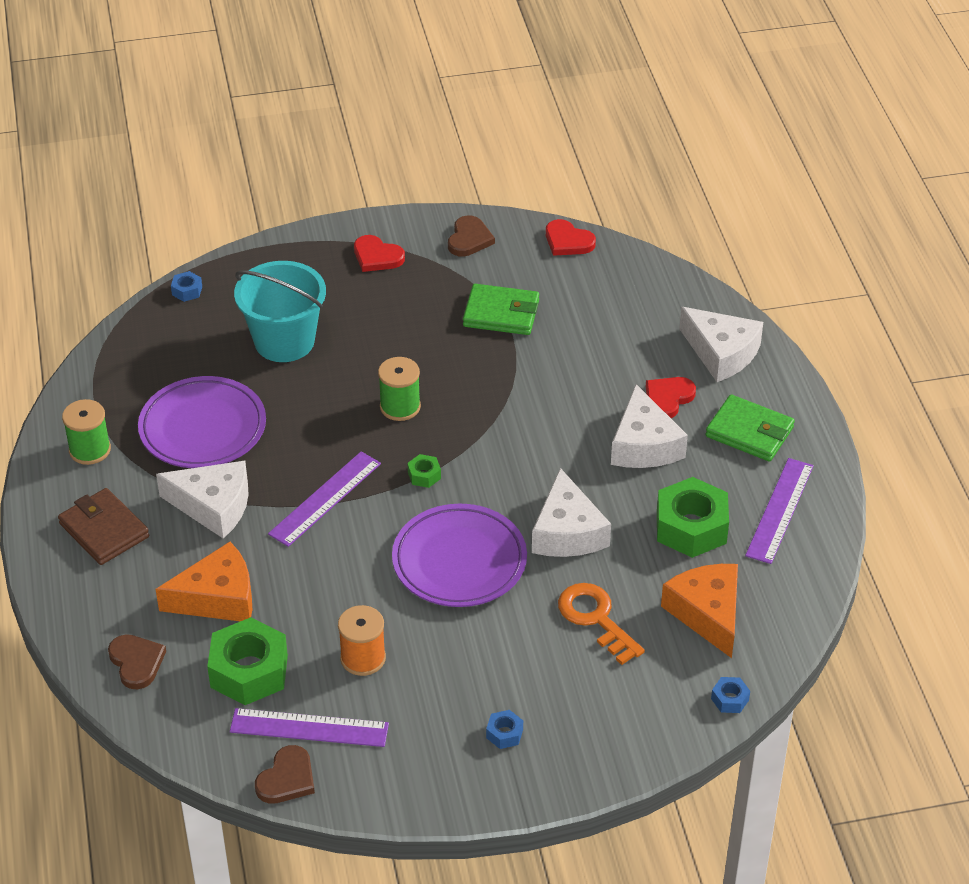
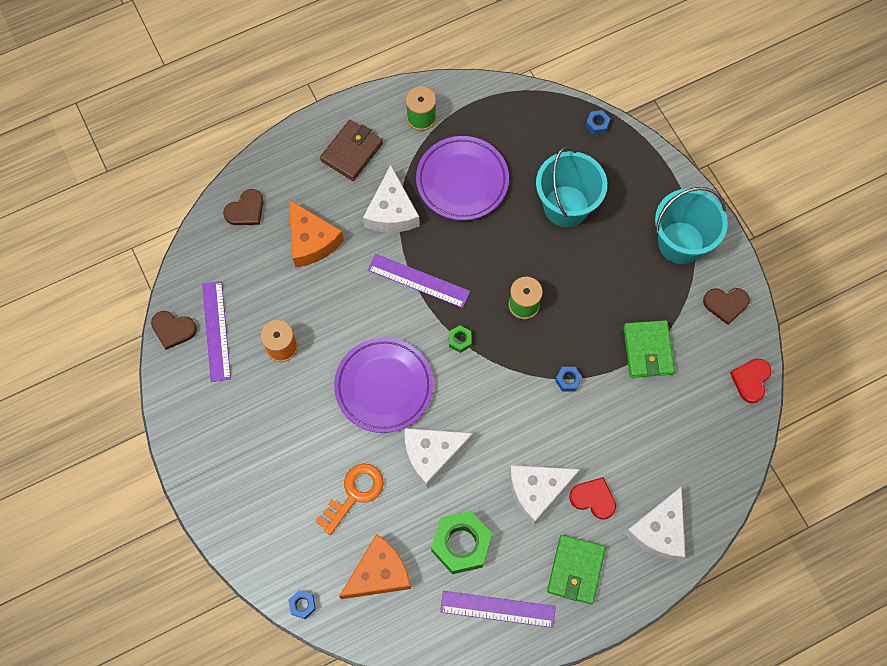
camera: 75 degrees right, 25 degrees up
green nut [207,617,288,705] -> none
red heart [354,235,405,272] -> turquoise bucket [655,187,728,264]
blue nut [486,710,523,749] -> blue nut moved to [555,367,582,392]

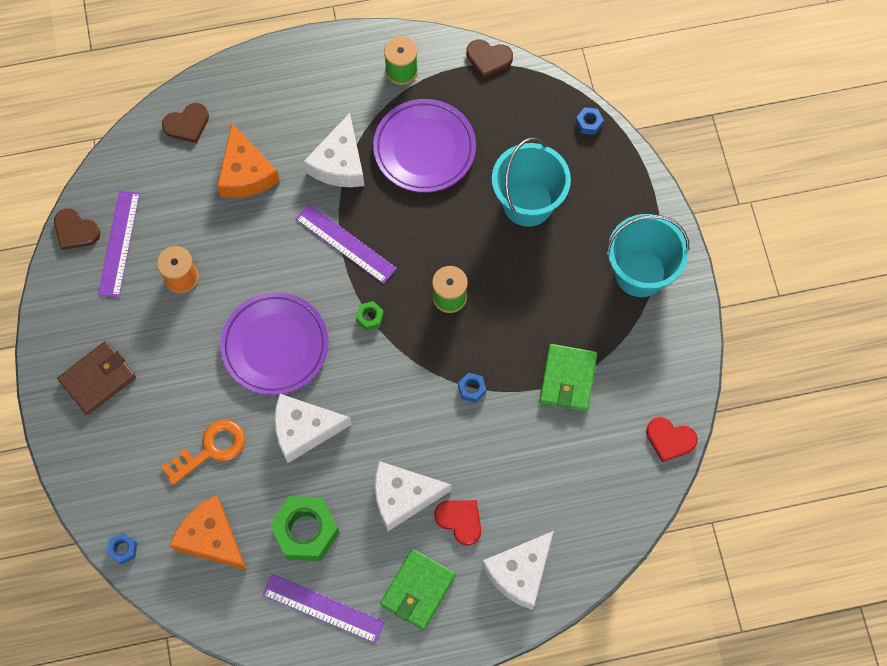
camera: 15 degrees right, 0 degrees up
brown wallet [320,120,383,181] -> brown wallet moved to [57,341,136,415]
orange cheese [339,534,411,599] -> orange cheese turned 120 degrees counterclockwise [170,495,247,570]
brown heart [703,288,750,325] -> brown heart moved to [466,40,513,78]
red heart [730,359,771,403] -> red heart turned 105 degrees counterclockwise [646,417,698,462]

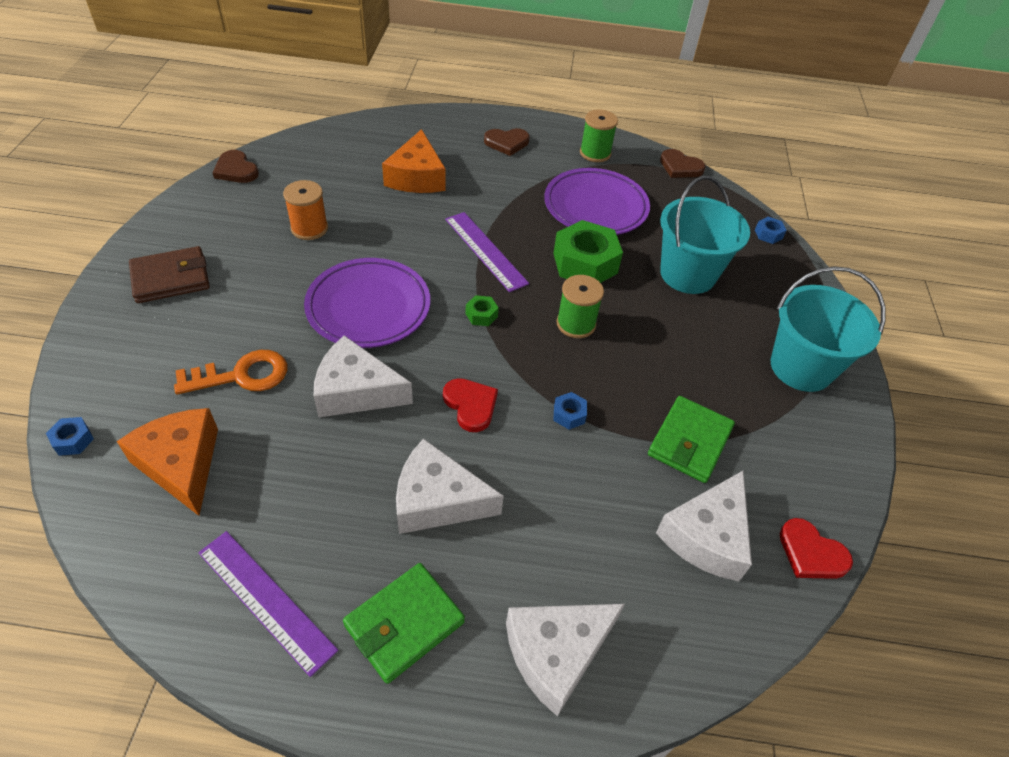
camera: 15 degrees right, 20 degrees down
purple ruler [98,190,140,297] -> none
brown heart [162,103,209,143] -> brown heart moved to [484,128,530,156]
green nut [270,496,340,561] -> green nut moved to [553,220,623,283]
white cheese [303,113,364,187] -> white cheese moved to [656,471,752,581]
red heart [434,500,481,545] -> red heart moved to [443,378,498,432]

